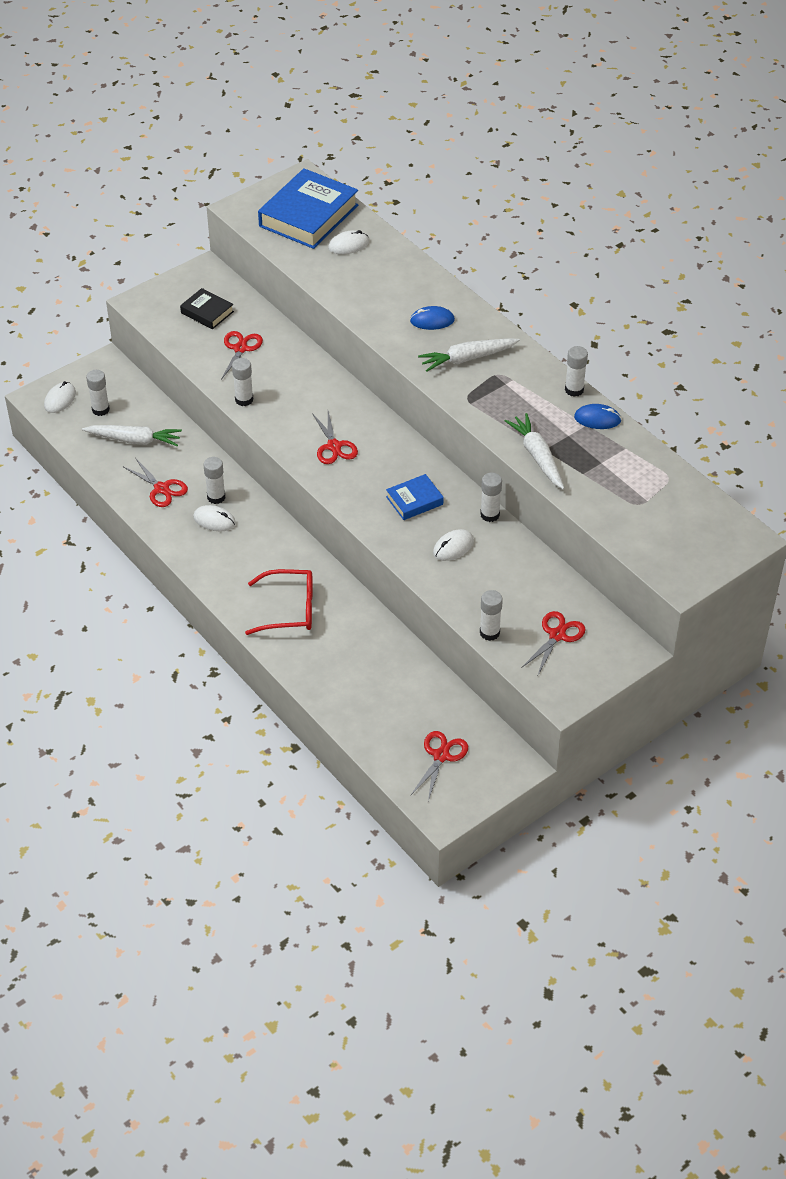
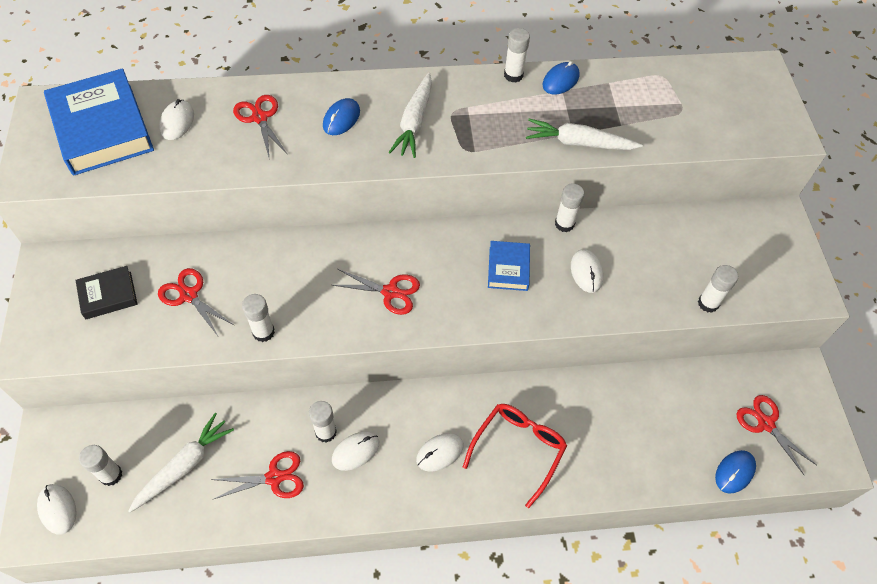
camera: 60 degrees left, 10 degrees up
red scissors [521,611,586,677] -> red scissors moved to [233,95,288,157]
none -> white mouse [416,433,463,472]
none -> blue mouse [715,450,756,494]

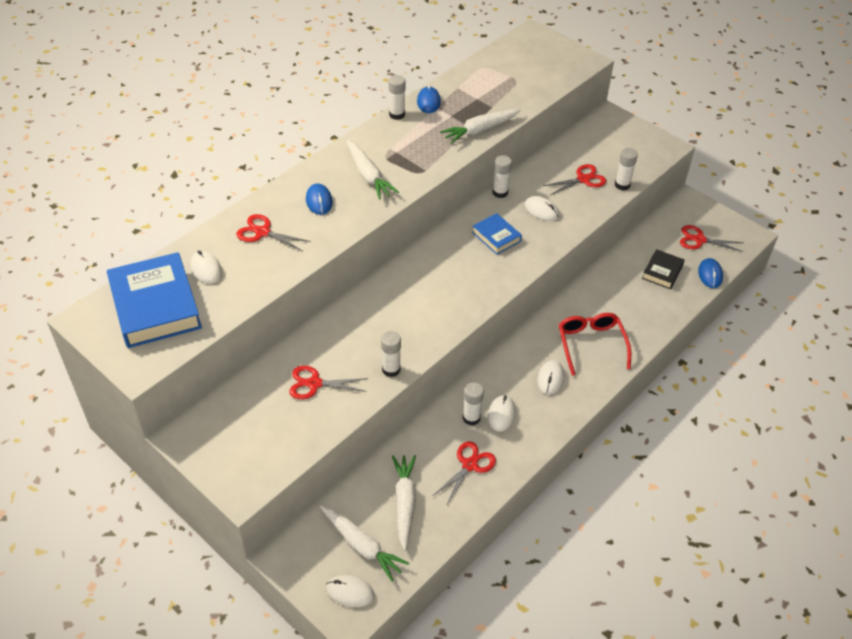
camera: 40 degrees left, 10 degrees down
blue book [44,68,154,176] -> blue book turned 45 degrees clockwise [107,252,202,348]
black book [76,266,138,319] -> black book moved to [642,249,685,289]
white glue stick [79,445,122,486] -> white carrot [320,505,409,582]
red scissors [332,269,420,315] -> red scissors moved to [543,164,607,195]

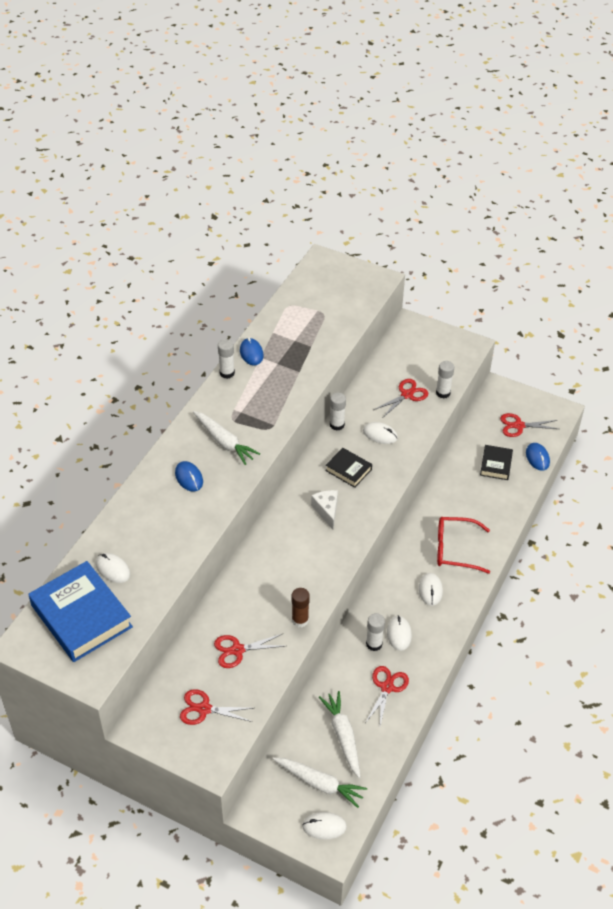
camera: 15 degrees left, 0 degrees up
red scissors [236,214,311,251] -> red scissors moved to [180,689,253,725]
white glue stick [381,331,401,377] -> brown glue stick [292,588,310,627]
white carrot [440,109,521,144] -> none
blue book [472,213,522,255] -> black book [325,448,372,488]
red glasses [559,313,631,376] -> red glasses turned 60 degrees counterclockwise [437,517,490,574]
none -> white cheese [311,490,338,529]

